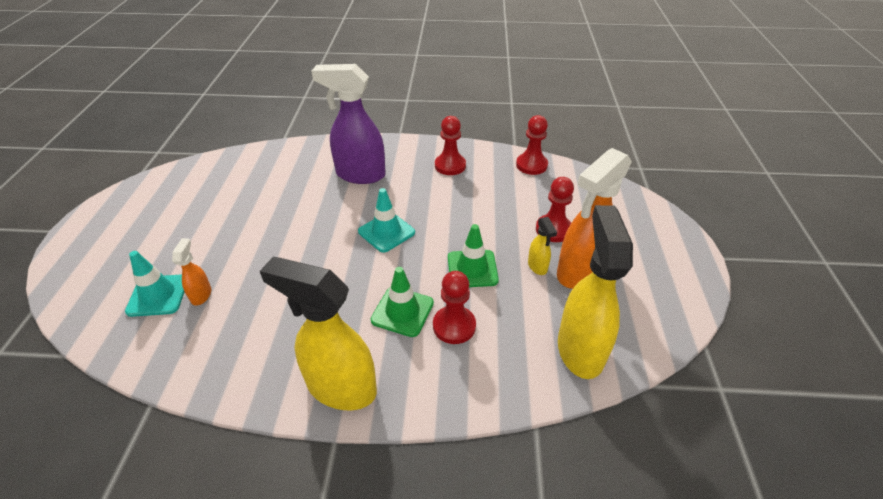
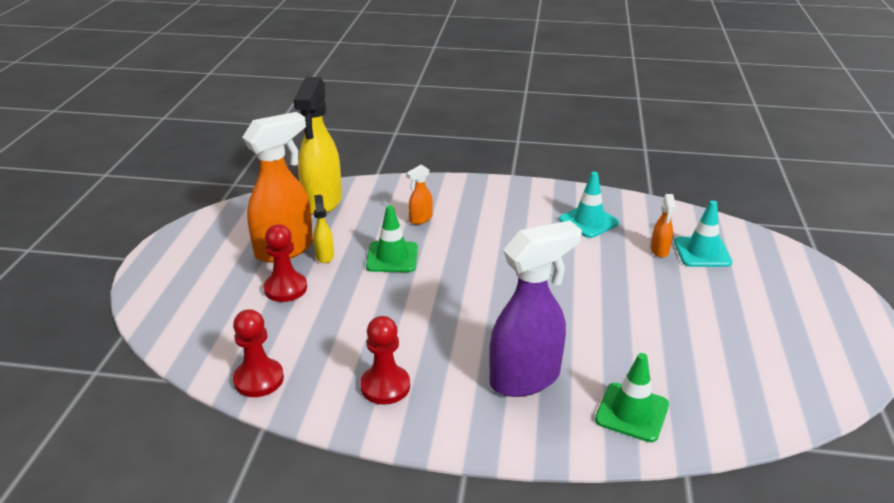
camera: 175 degrees left, 10 degrees down
yellow spray bottle [260,257,377,410] -> none
purple spray bottle [312,64,386,184] -> purple spray bottle turned 45 degrees counterclockwise [489,221,582,397]
turquoise traffic cone [358,188,415,253] -> turquoise traffic cone moved to [559,172,619,238]
green traffic cone [371,267,434,337] -> green traffic cone moved to [595,353,669,442]
red pawn [433,271,476,344] -> orange spray bottle [406,165,433,225]

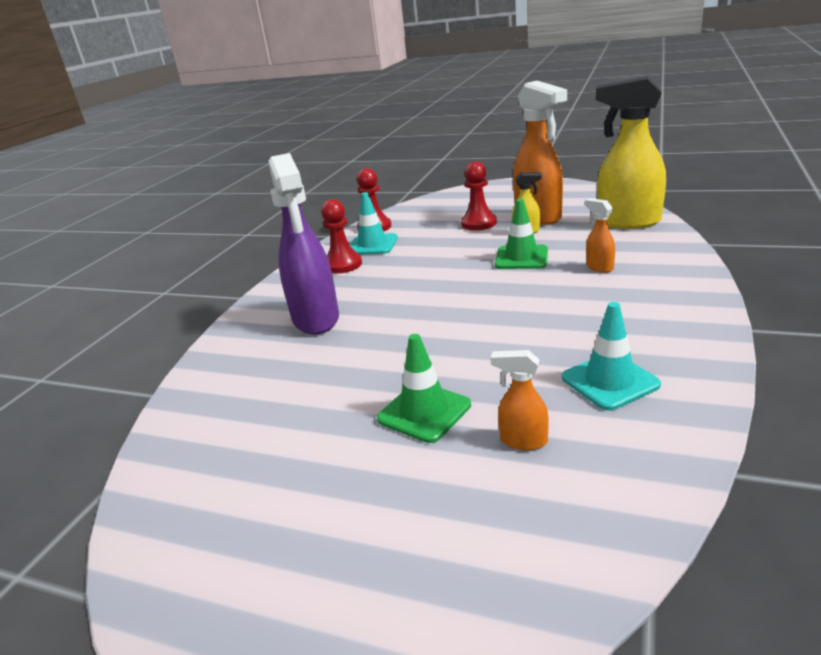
camera: 105 degrees right, 5 degrees down
green traffic cone [595,353,669,442] -> green traffic cone moved to [377,334,471,443]
turquoise traffic cone [674,201,733,267] -> turquoise traffic cone moved to [350,192,398,255]

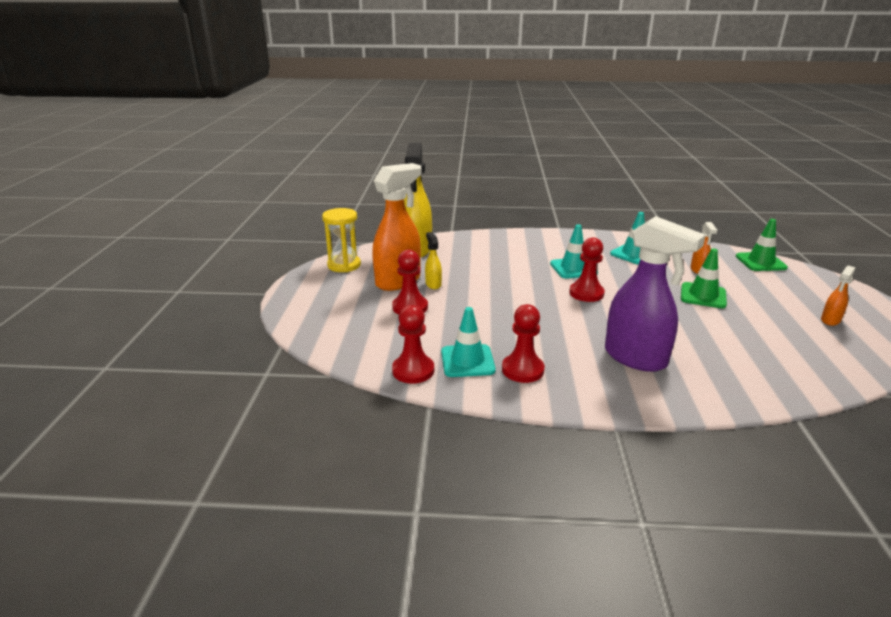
camera: 110 degrees left, 0 degrees up
purple spray bottle [269,153,339,334] -> purple spray bottle turned 75 degrees clockwise [605,216,706,372]
green traffic cone [495,199,548,269] -> green traffic cone moved to [736,219,788,271]
orange spray bottle [585,198,615,273] -> orange spray bottle moved to [821,266,855,326]
none -> yellow hourglass [322,208,361,272]
none -> turquoise traffic cone [550,224,598,279]
none -> red pawn [569,237,605,302]

